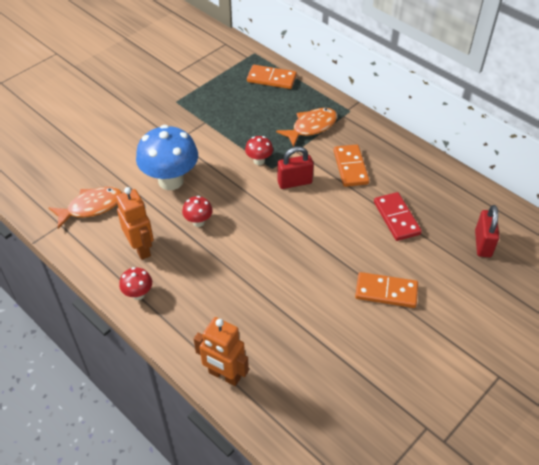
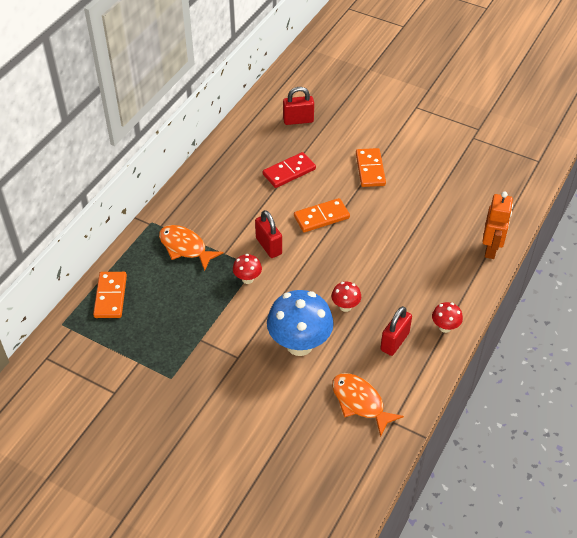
camera: 105 degrees left, 0 degrees up
orange robot [116,187,154,260] -> red padlock [380,306,412,356]
orange domino [334,144,369,187] -> orange domino moved to [294,198,350,232]

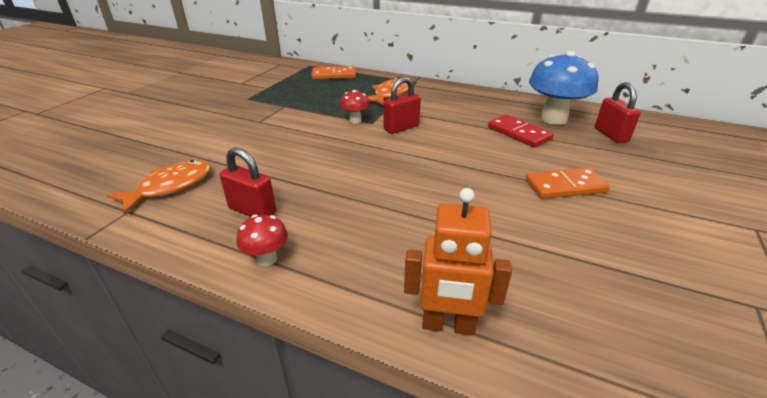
camera: 85 degrees right, 15 degrees down
blue mushroom [267,290,334,356] -> blue mushroom moved to [529,50,598,125]
orange domino [294,198,350,232] -> none
red mushroom [331,282,361,312] -> none

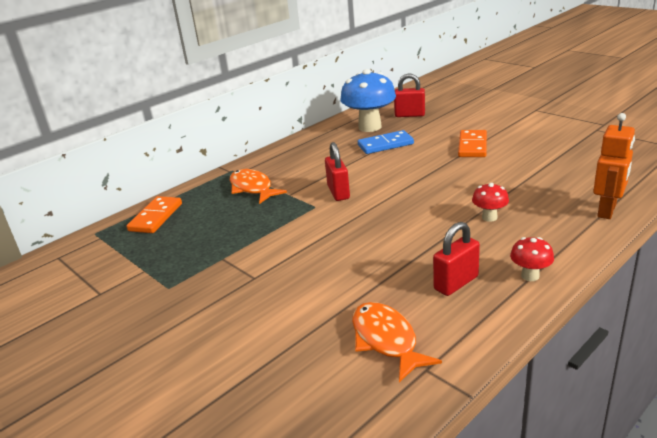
camera: 65 degrees left, 5 degrees down
red mushroom [340,90,370,123] -> red mushroom moved to [472,183,509,222]
red domino [488,114,553,148] -> blue domino [358,130,414,154]

